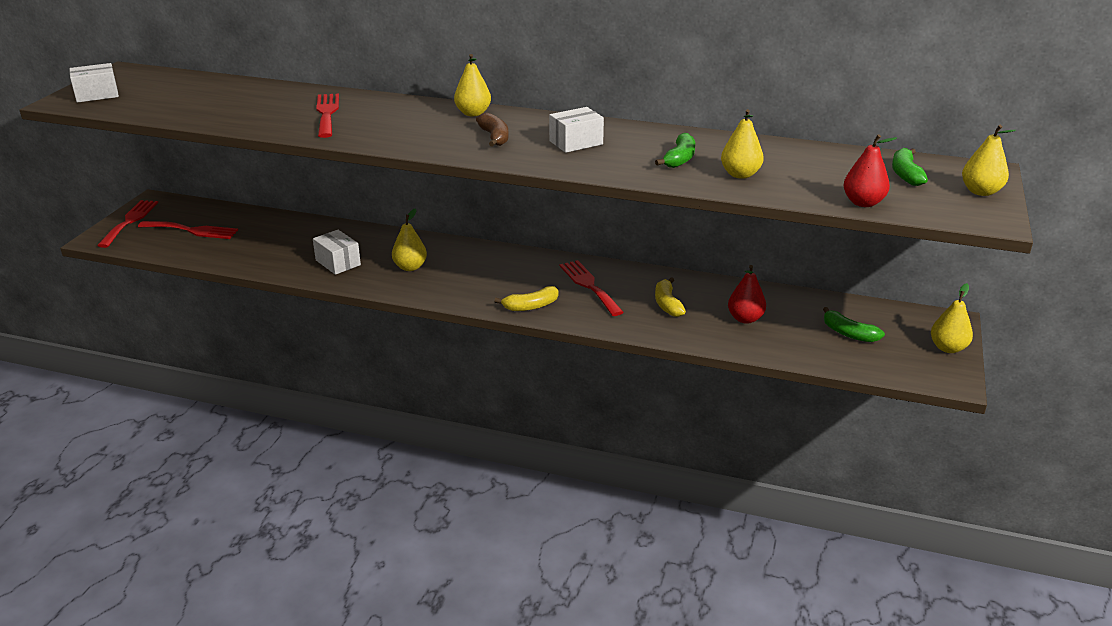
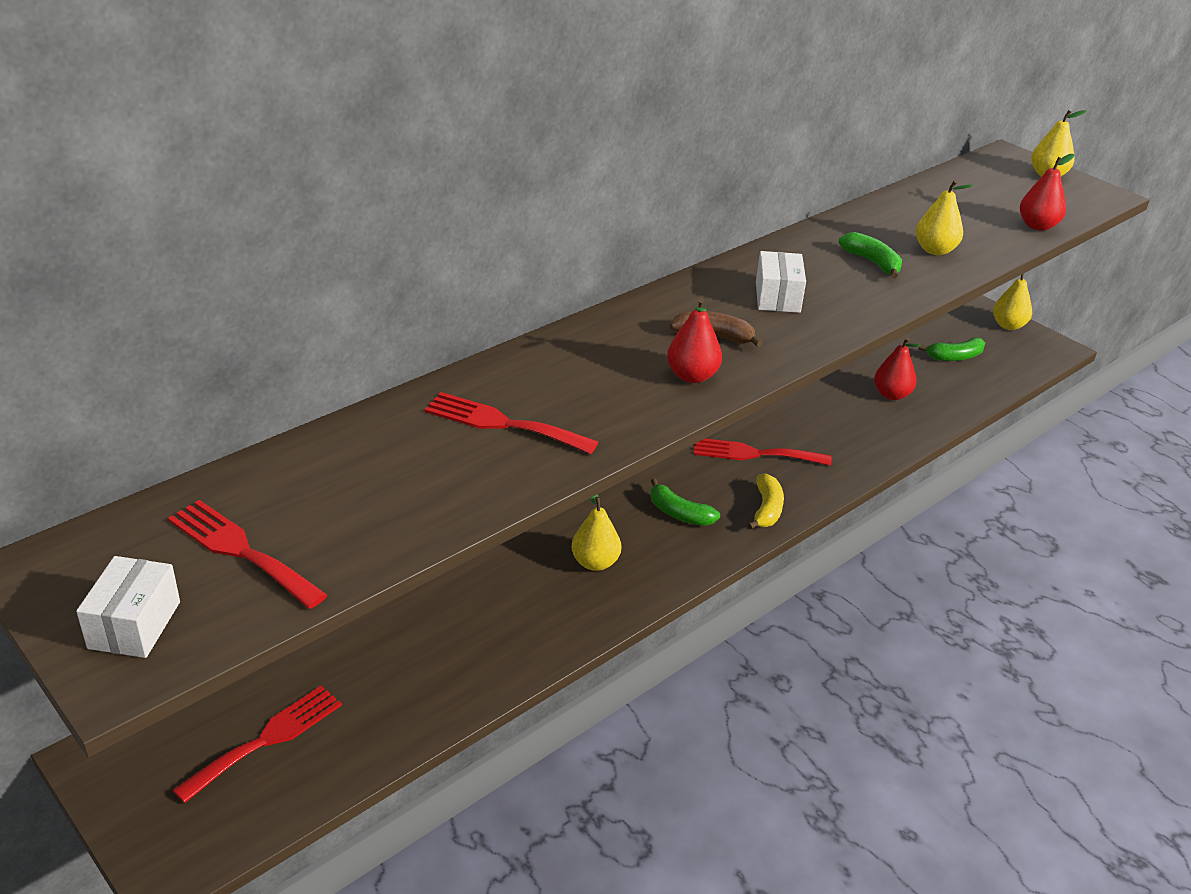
camera: 60 degrees left, 5 degrees up
red fork [97,200,158,248] -> red fork moved to [168,500,327,609]
white box [313,230,361,275] -> none
yellow pear [454,54,491,116] -> none
yellow banana [655,277,686,317] -> none
green banana [892,148,928,186] -> green banana moved to [650,478,720,526]
none -> red pear [667,299,722,383]

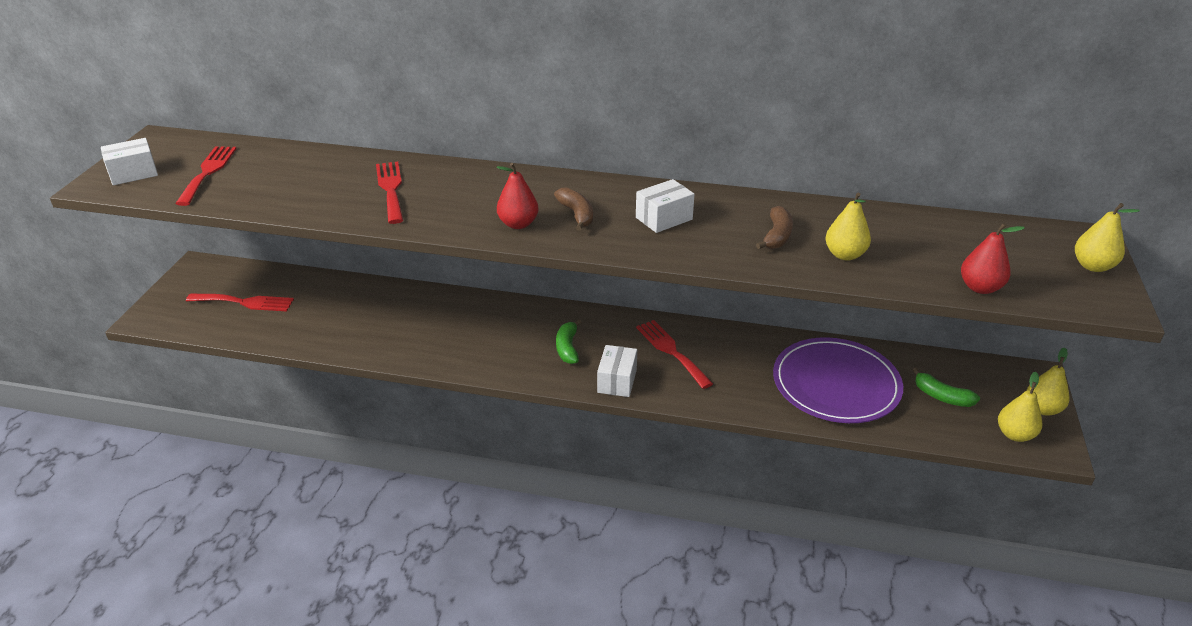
camera: 55 degrees right, 0 degrees up
yellow pear [571,494,621,571] -> yellow pear moved to [998,372,1042,442]
yellow banana [747,473,784,530] -> white box [597,345,637,397]
green banana [838,232,902,278] -> brown banana [756,206,793,249]
red pear [874,338,920,400] -> purple plate [773,337,903,423]

